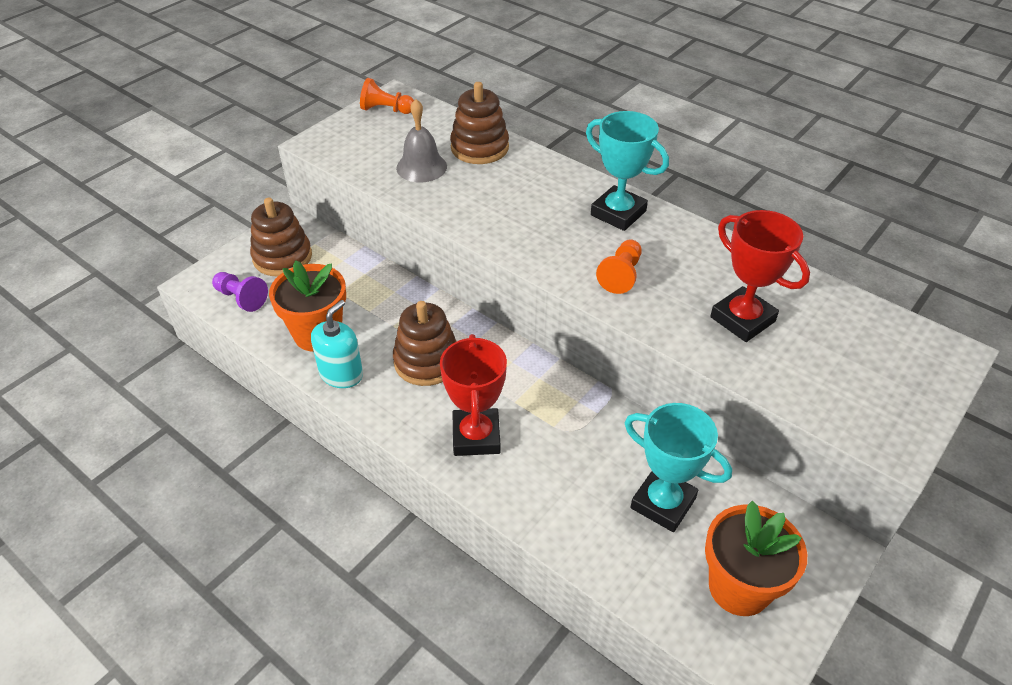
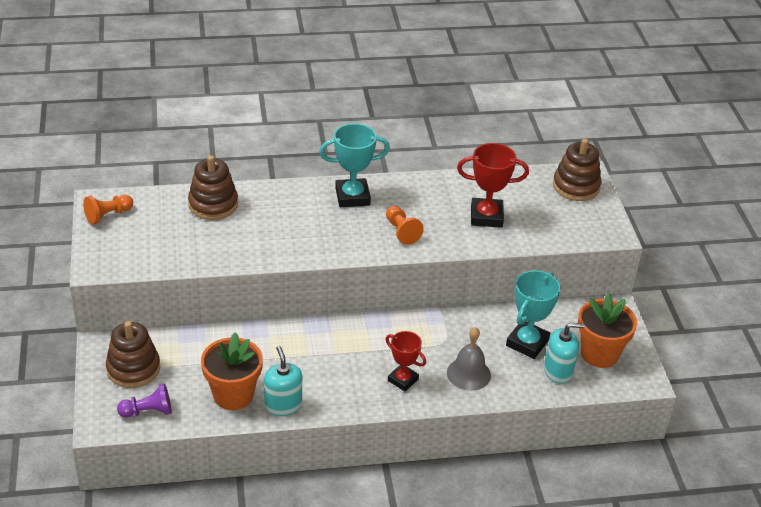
camera: 50 degrees left, 5 degrees down
brown stacking toy [393,301,457,386] -> brown stacking toy moved to [553,139,602,201]
grey bell [396,99,447,182] -> grey bell moved to [447,327,491,391]
red trophy [440,334,507,456] -> red trophy [385,331,426,391], size x0.67
turquoise trophy [625,403,732,532] -> turquoise trophy turned 45 degrees counterclockwise [506,270,560,359]
none -> turquoise soap dispenser [544,323,585,384]

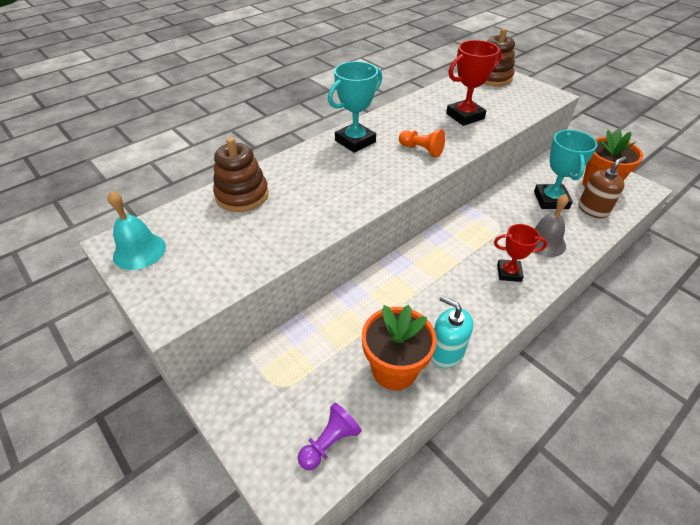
camera: 30 degrees left, 5 degrees up
orange pawn [83,195,133,225] -> turquoise bell [108,191,166,270]
brown stacking toy [106,321,160,388] -> none
turquoise soap dispenser [544,323,585,384] -> brown soap dispenser [578,156,626,218]

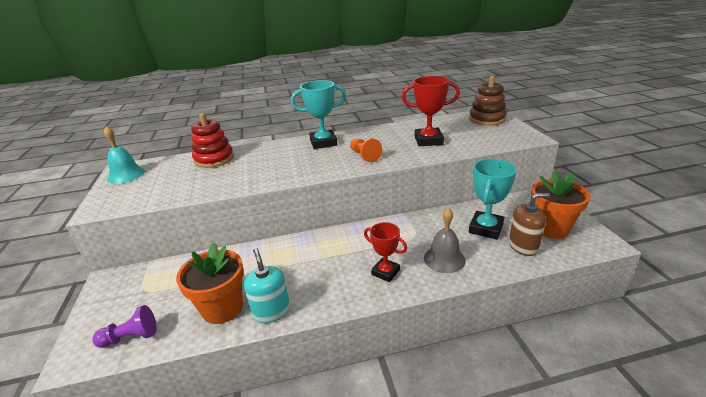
camera: 30 degrees right, 15 degrees down
brown stacking toy [213,137,269,212] -> red stacking toy [191,113,234,168]

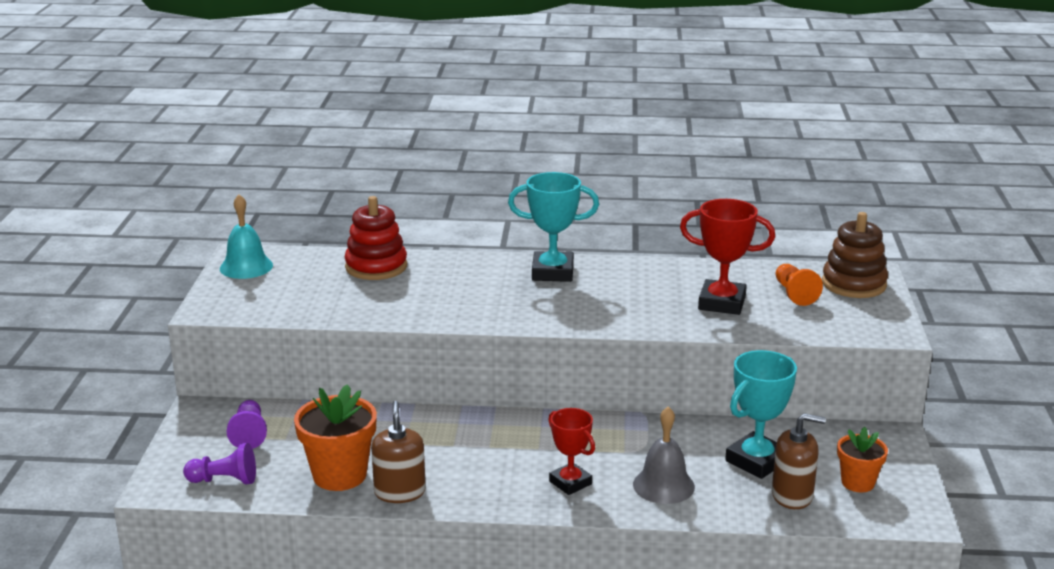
camera: 15 degrees right, 5 degrees down
turquoise soap dispenser [244,248,290,323] -> brown soap dispenser [371,401,426,503]
orange pawn [350,138,382,162] -> orange pawn moved to [776,264,823,306]
orange flower pot [531,170,590,239] -> orange flower pot [837,427,888,492], size x0.60
none -> purple pawn [227,400,267,449]

